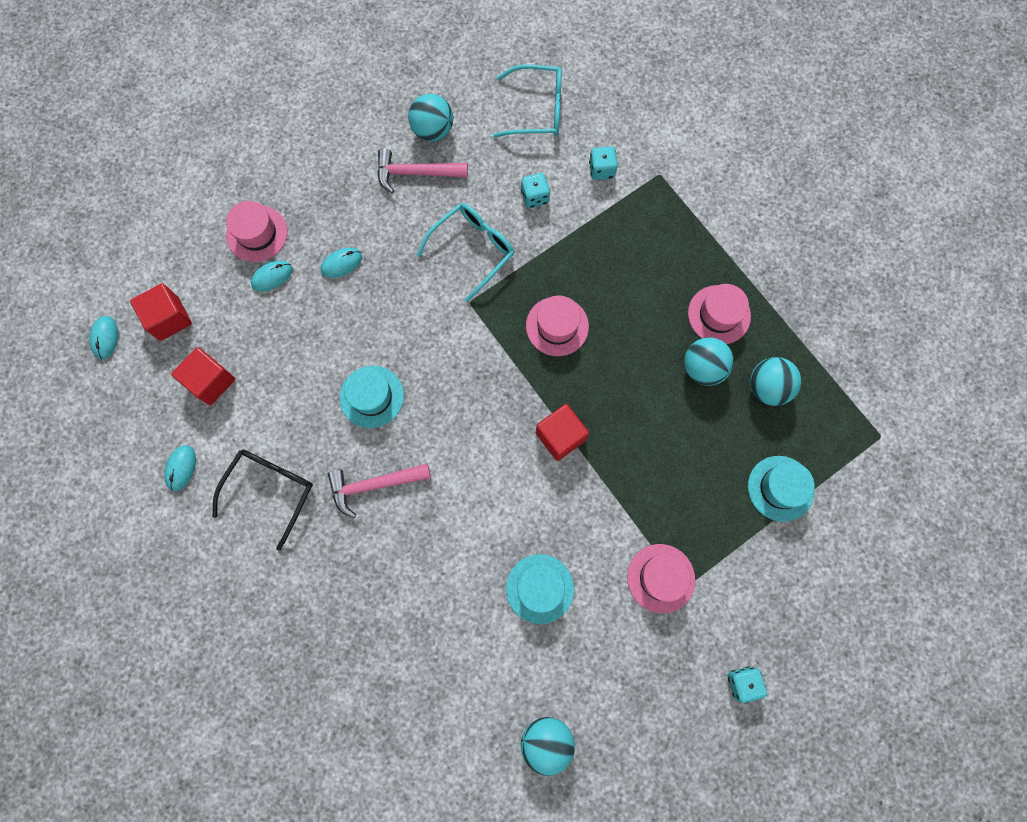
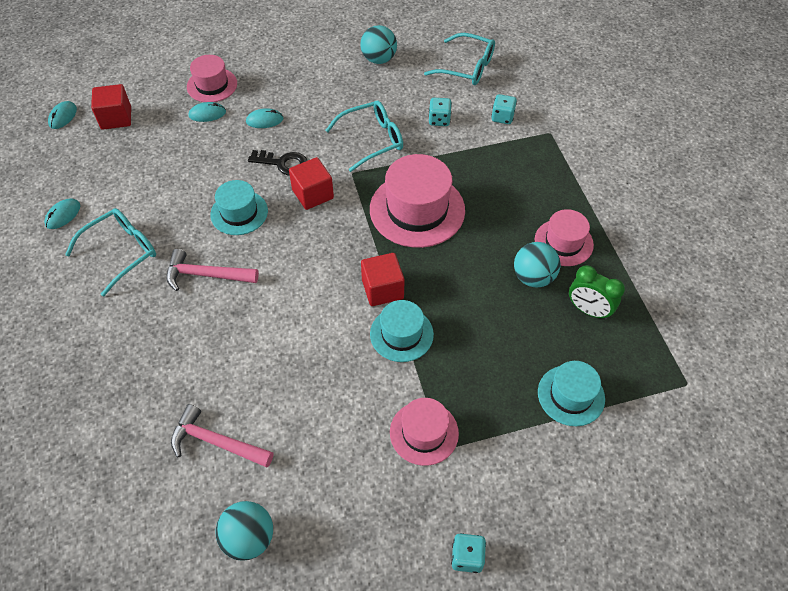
camera: 20 degrees right, 20 degrees down
red cube [171,347,235,405] -> red cube moved to [289,157,334,210]
black glasses [213,449,313,551] -> turquoise glasses [65,208,156,297]
pink hammer [377,148,468,193] -> pink hammer moved to [171,404,273,468]
turquoise hat [506,554,574,624] -> turquoise hat moved to [370,300,434,362]
pink hat [526,295,589,356] -> pink hat [370,154,465,248], size x1.68
turquoise ball [750,357,801,406] -> green clock [569,265,625,320]
none -> black key [248,150,308,176]

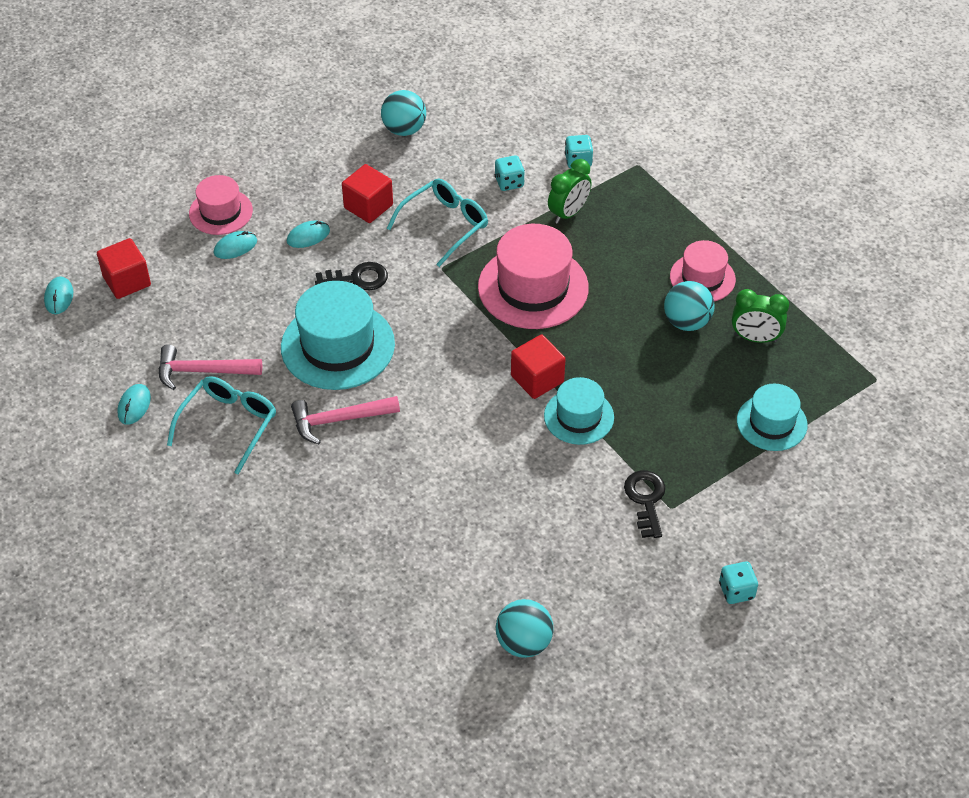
camera: 20 degrees left, 5 degrees down
pink hammer [171,404,273,468] -> pink hammer moved to [159,345,262,390]
turquoise hat [210,180,268,235] -> turquoise hat [281,281,395,390], size x1.68
red cube [289,157,334,210] -> red cube moved to [342,164,393,223]
pink hat [390,398,459,466] -> black key [624,470,665,538]
turquoise glasses [424,33,495,85] -> none
none -> green clock [548,159,592,224]

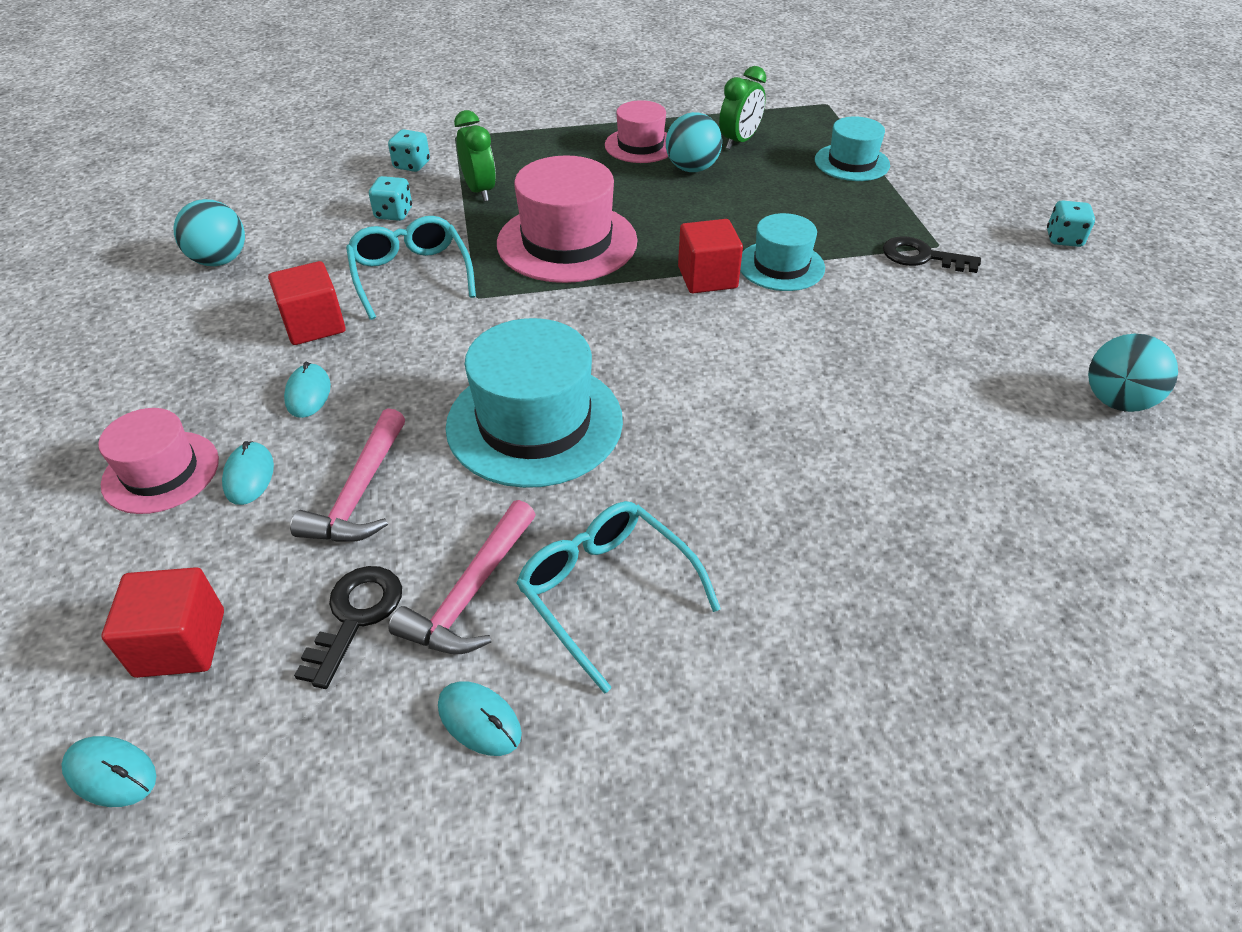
camera: 65 degrees left, 5 degrees down
pink hammer [291,396,400,444] -> pink hammer moved to [290,408,405,542]
black key [315,262,388,290] -> black key moved to [294,566,402,689]

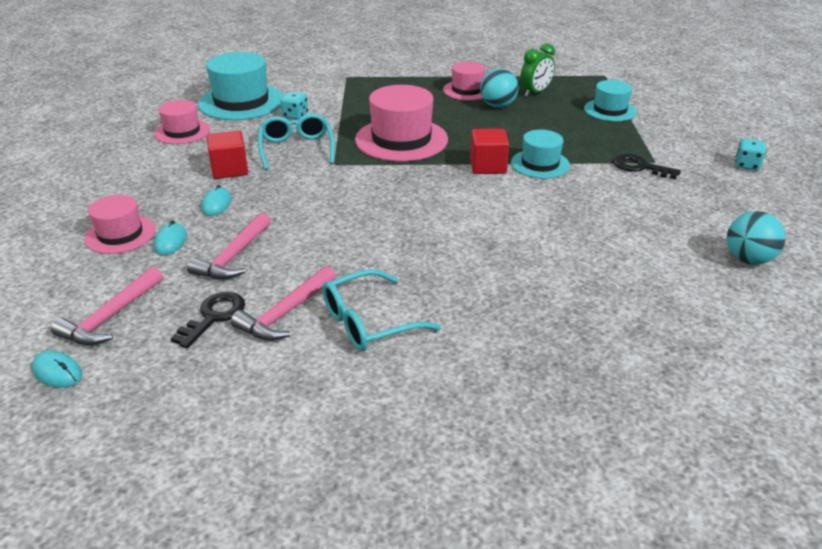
camera: 10 degrees right, 10 degrees down
red cube [102,567,224,678] -> pink hammer [51,267,163,345]
turquoise ball [173,199,245,266] -> pink hat [154,100,210,144]
turquoise dice [388,129,430,172] -> none
turquoise mouse [438,681,522,756] -> none
turquoise hat [445,318,623,488] -> turquoise hat moved to [198,52,283,120]
green clock [454,110,496,202] -> none
turquoise glasses [516,501,721,694] -> turquoise glasses turned 90 degrees counterclockwise [322,269,441,351]

